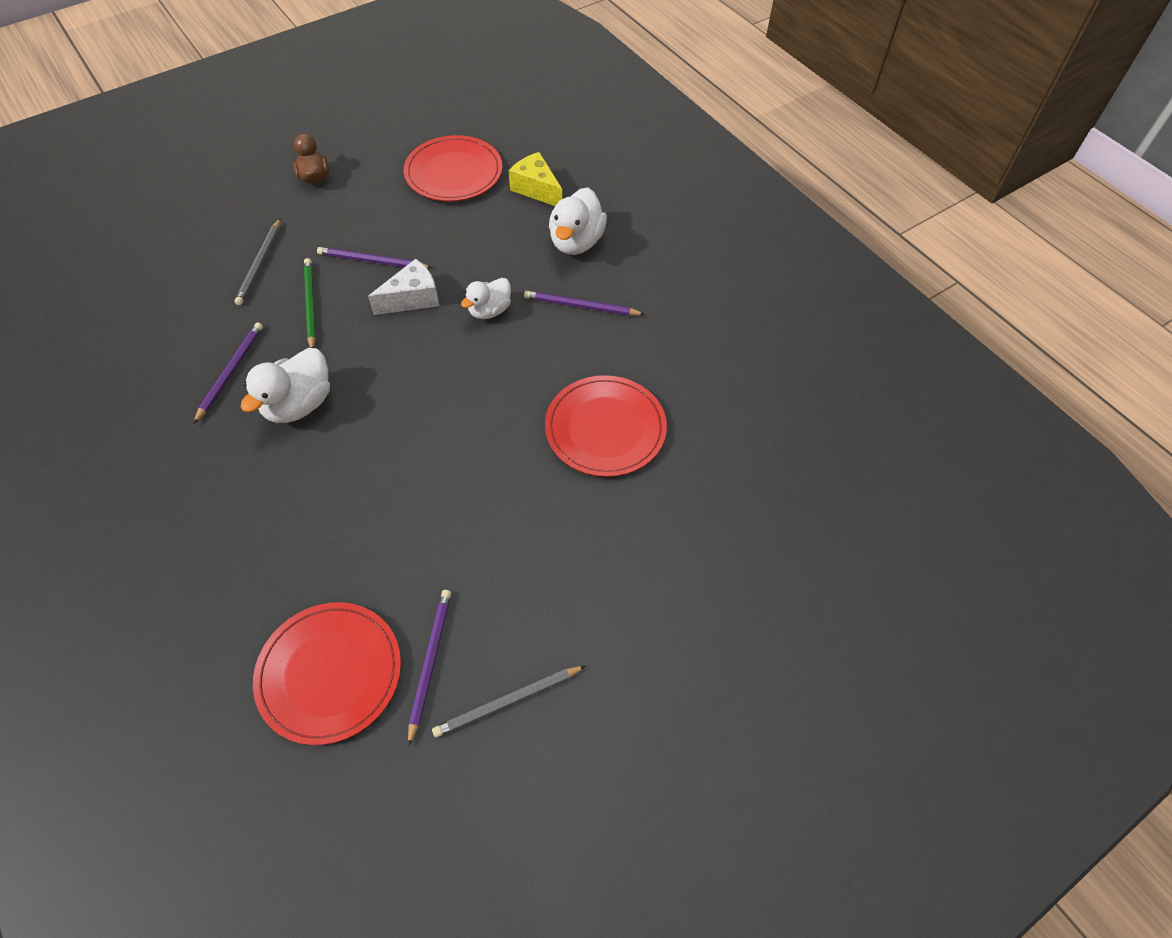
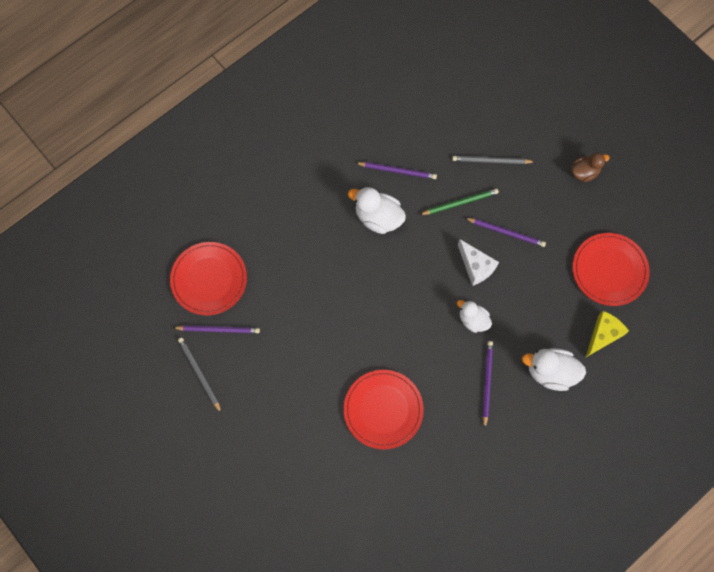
camera: 85 degrees right, 15 degrees up
purple pencil [317,247,432,268] -> purple pencil turned 105 degrees clockwise [465,218,546,247]

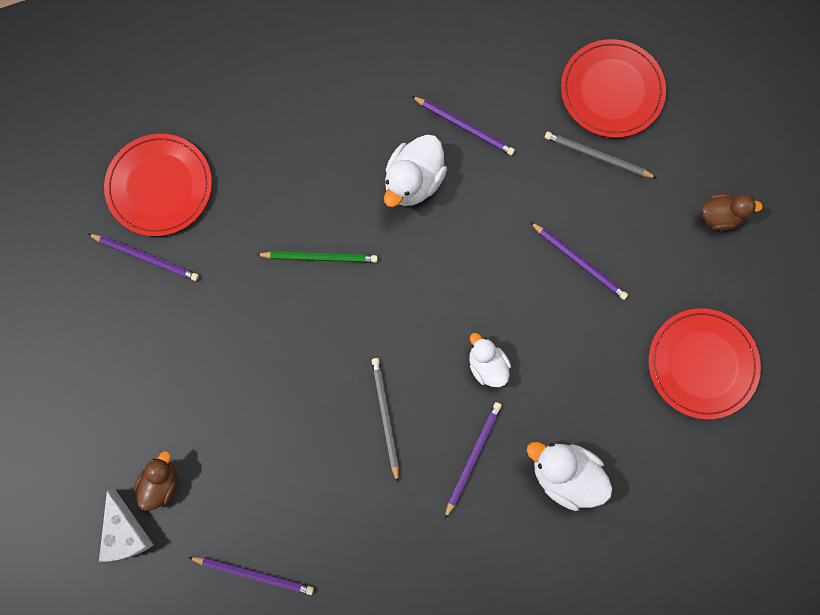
camera: 20 degrees right, 5 degrees up
grey pencil [178,338,222,414] -> grey pencil moved to [372,358,399,483]
red plate [344,370,424,449] -> red plate moved to [561,39,666,138]
white duck [348,187,406,234] -> white duck turned 105 degrees counterclockwise [384,134,447,207]
green pencil [419,189,499,215] -> green pencil moved to [256,251,378,263]
white cheese [458,239,499,286] -> white cheese moved to [99,490,154,562]
yellow cheese [585,311,629,358] -> none
none -> brown duck [134,451,177,511]
none -> purple pencil [188,557,314,595]

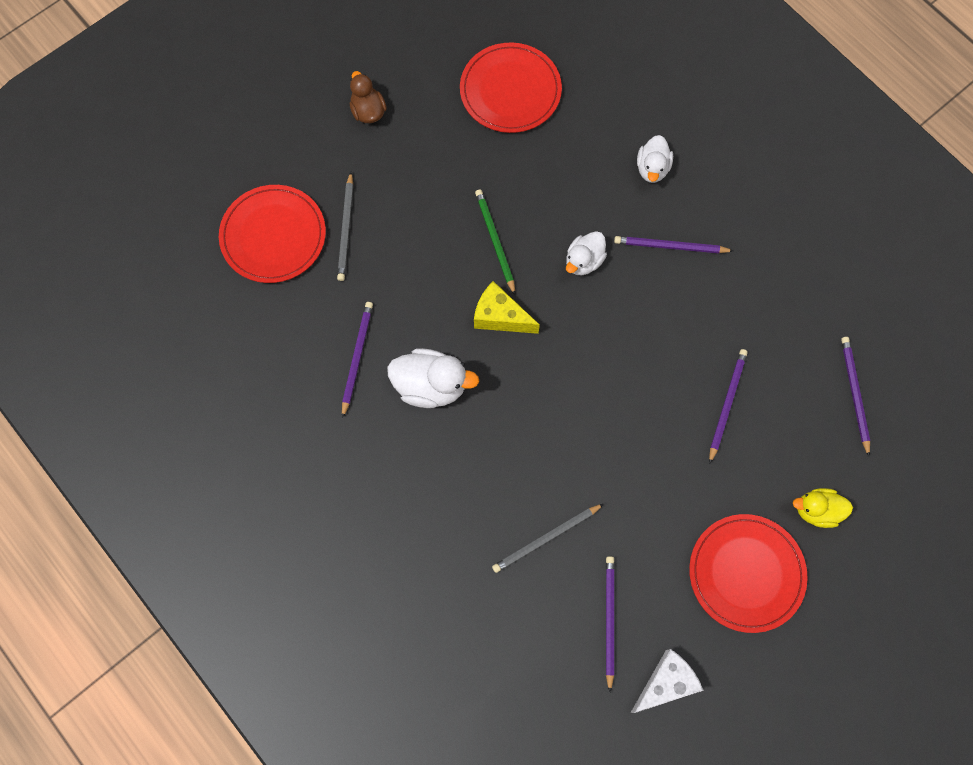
camera: 110 degrees left, 5 degrees down
white cheese [99,490,154,562] -> white cheese moved to [631,649,704,713]
red plate [104,134,212,236] -> red plate moved to [689,514,808,633]
brown duck [134,451,177,511] -> yellow duck [793,488,853,528]
green pencil [256,251,378,263] -> green pencil moved to [475,189,515,295]
grey pencil [372,358,399,483] -> grey pencil moved to [492,504,604,573]
white duck [527,442,612,511] -> white duck [637,135,673,183], size x0.65
purple pencil [530,222,628,300] -> purple pencil moved to [709,349,748,464]
none -> yellow cheese [474,281,540,334]

